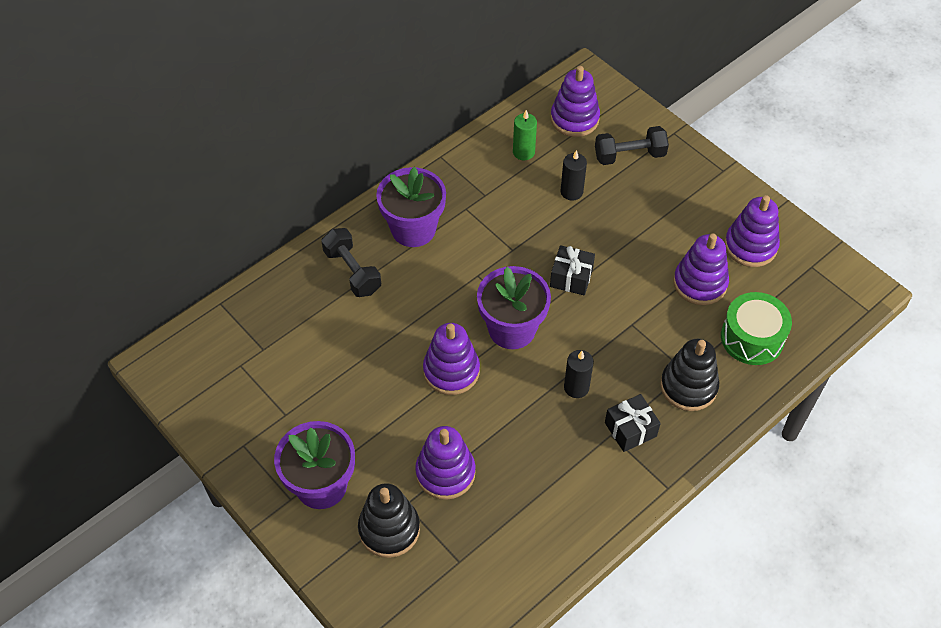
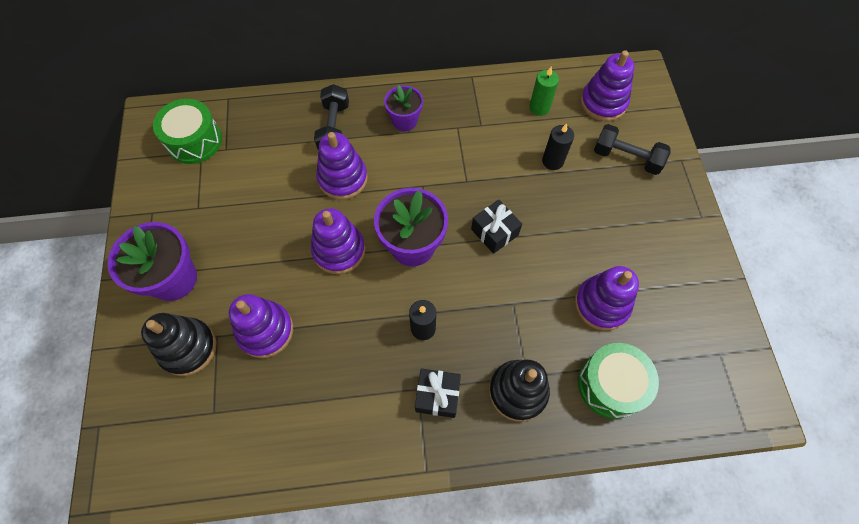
camera: 35 degrees right, 10 degrees up
purple flower pot [376,167,446,247] -> purple flower pot [384,85,423,131], size x0.61
purple stacking toy [724,195,780,267] -> purple stacking toy moved to [316,132,368,200]
none -> green drum [153,99,222,164]

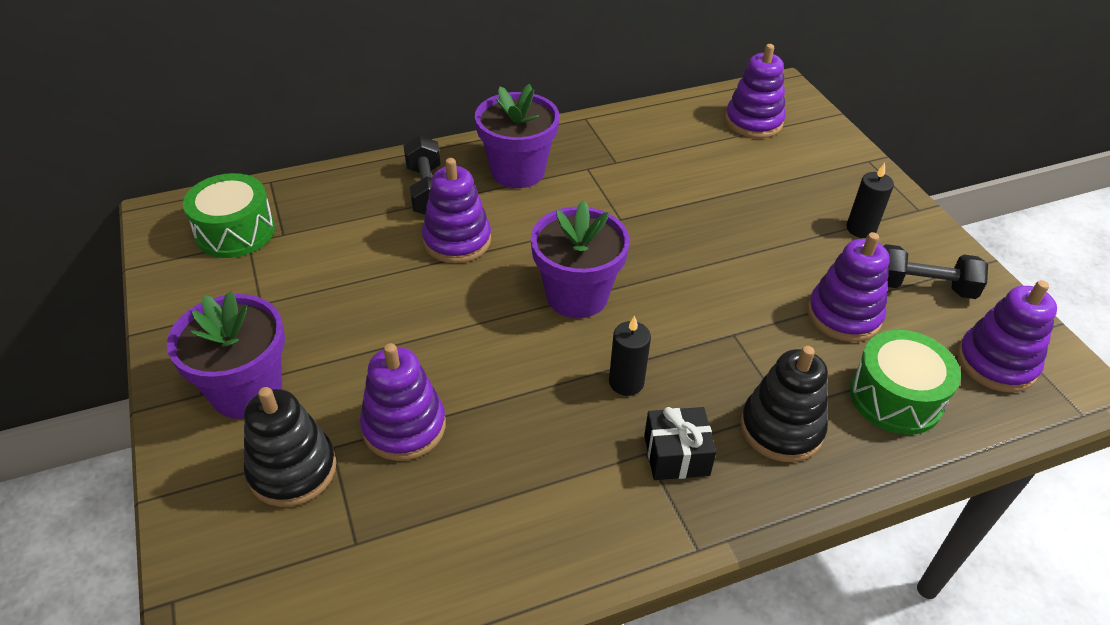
camera: 15 degrees left, 20 degrees down
purple stacking toy [311,208,365,274] -> purple stacking toy moved to [957,280,1057,393]
purple flower pot [384,85,423,131] -> purple flower pot [475,84,560,188], size x1.63
black gift [471,200,522,254] -> none
green candle [529,67,559,116] -> none
black candle [542,123,574,170] -> black candle moved to [846,163,894,238]
black dumbbell [594,124,671,175] -> black dumbbell moved to [883,244,988,299]

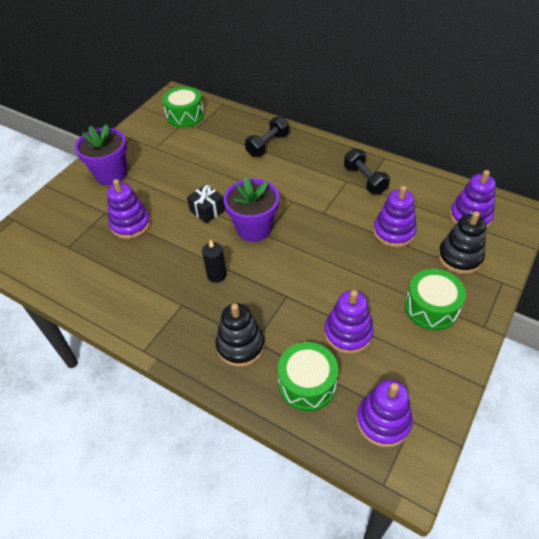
camera: 55 degrees right, 5 degrees up
black stacking toy [244,387,337,507] -> black stacking toy moved to [438,211,486,274]
purple stacking toy [422,158,491,263] -> purple stacking toy moved to [373,186,417,247]
purple flower pot [475,84,560,188] -> none
black gift [644,407,716,480] -> black gift moved to [187,184,225,224]
black candle [846,163,894,238] -> green drum [405,269,466,330]
black dumbbell [883,244,988,299] -> black dumbbell moved to [344,148,390,194]

